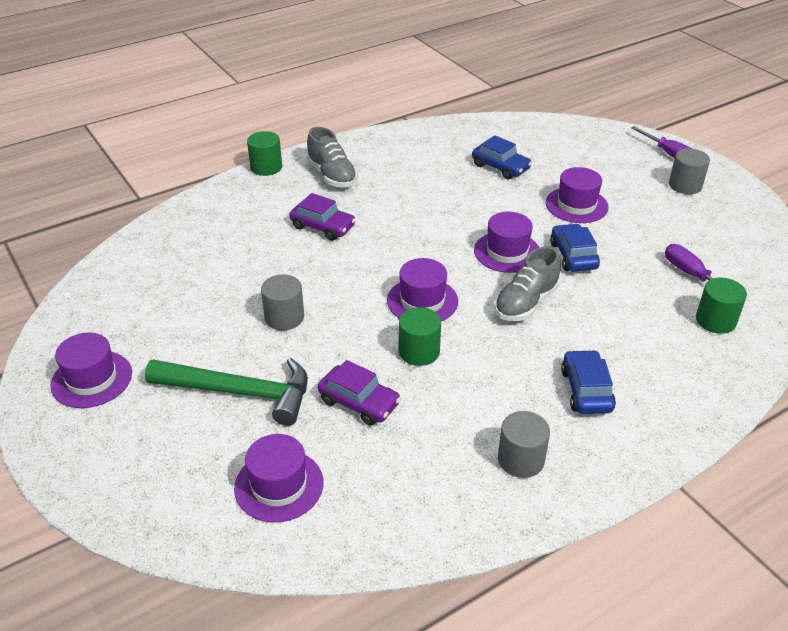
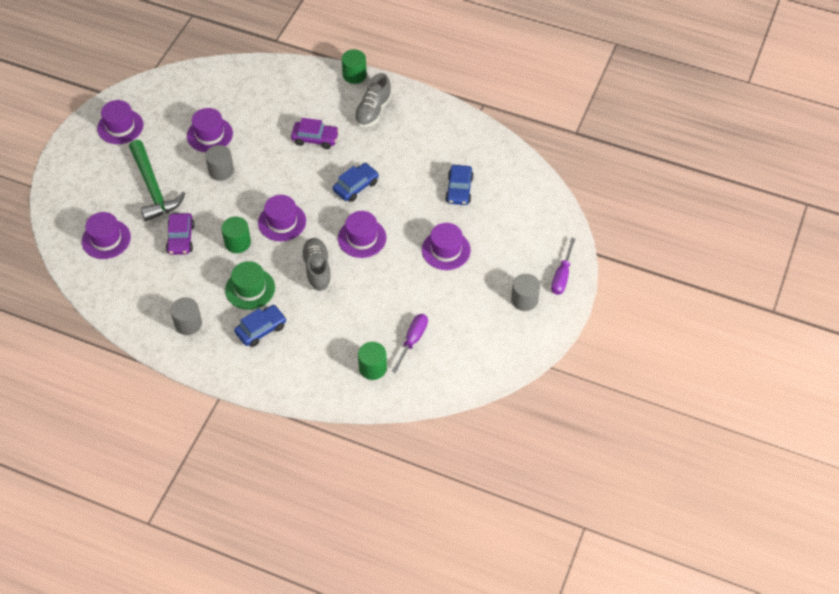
camera: 55 degrees right, 15 degrees up
purple car [289,193,356,241] -> purple car turned 75 degrees counterclockwise [291,118,339,149]
grey shoe [494,246,561,321] -> grey shoe turned 75 degrees clockwise [301,238,332,291]
blue car [550,224,600,272] -> blue car moved to [333,163,379,202]
none -> purple hat [187,108,233,152]
none -> green hat [225,261,275,310]

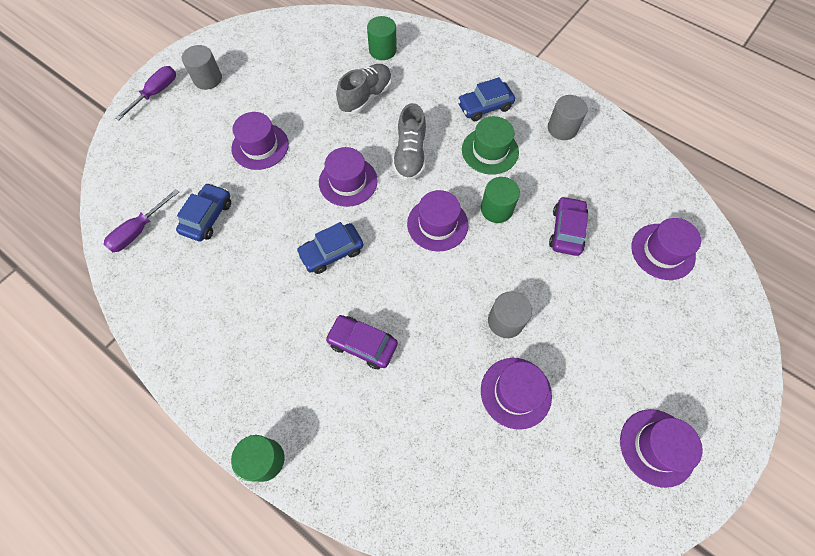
camera: 165 degrees left, 10 degrees up
green hammer [129,140,185,221] -> none
grey shoe [354,73,392,127] -> grey shoe moved to [336,64,392,114]
purple screwdriver [391,314,428,373] -> purple screwdriver moved to [104,189,179,252]

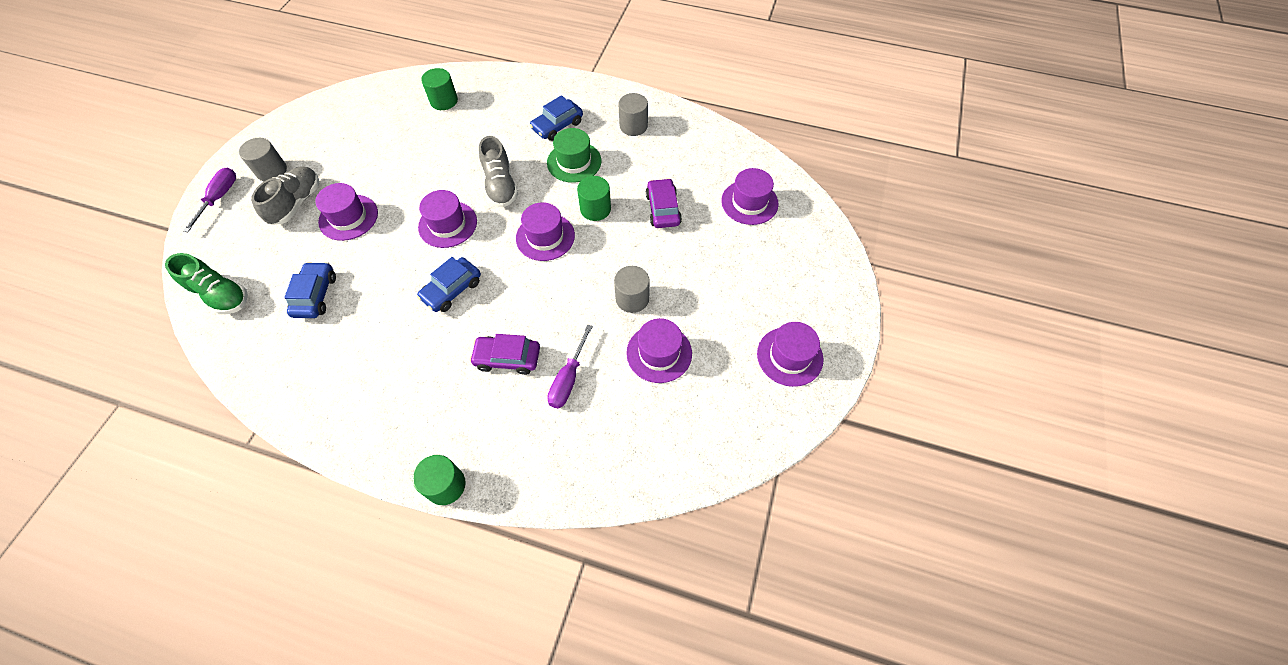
camera: 20 degrees left, 5 degrees down
purple screwdriver [104,189,179,252] -> purple screwdriver moved to [547,324,593,408]
grey shoe [336,64,392,114] -> grey shoe moved to [251,166,319,225]
none -> green shoe [165,253,248,314]

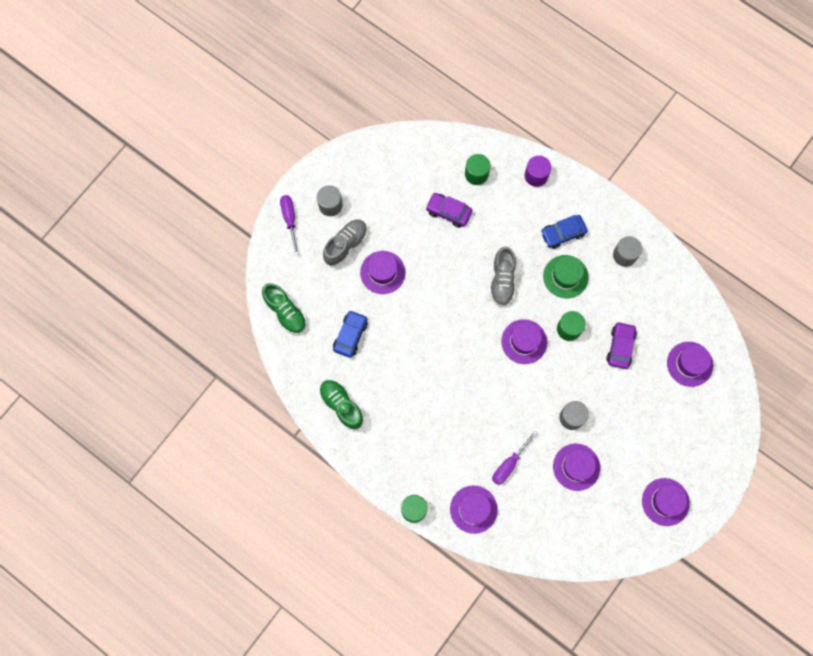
camera: 20 degrees right, 15 degrees up
purple screwdriver [183,167,236,232] -> purple screwdriver turned 45 degrees counterclockwise [280,195,299,255]
blue car [417,257,481,312] -> none
purple hat [418,190,477,248] -> purple hat moved to [450,485,498,534]
purple car [470,334,540,375] -> purple car moved to [426,193,472,228]
none -> green shoe [319,380,363,430]
none -> purple cylinder [525,156,551,187]

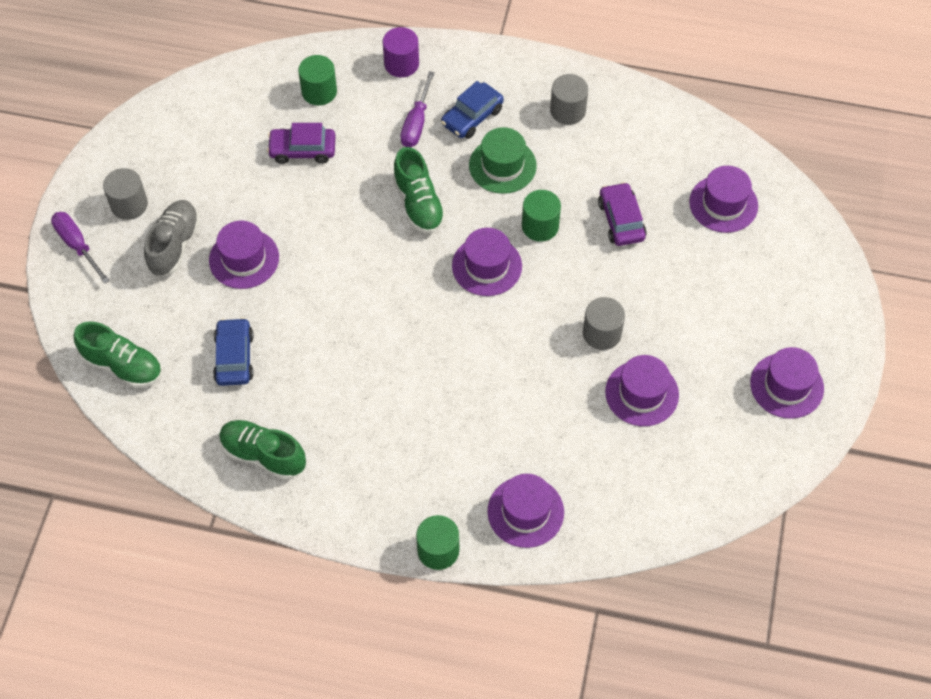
camera: 25 degrees left, 15 degrees down
grey shoe [490,247,516,307] -> green shoe [393,147,446,234]
purple screwdriver [492,430,537,485] -> purple screwdriver moved to [400,71,435,147]

